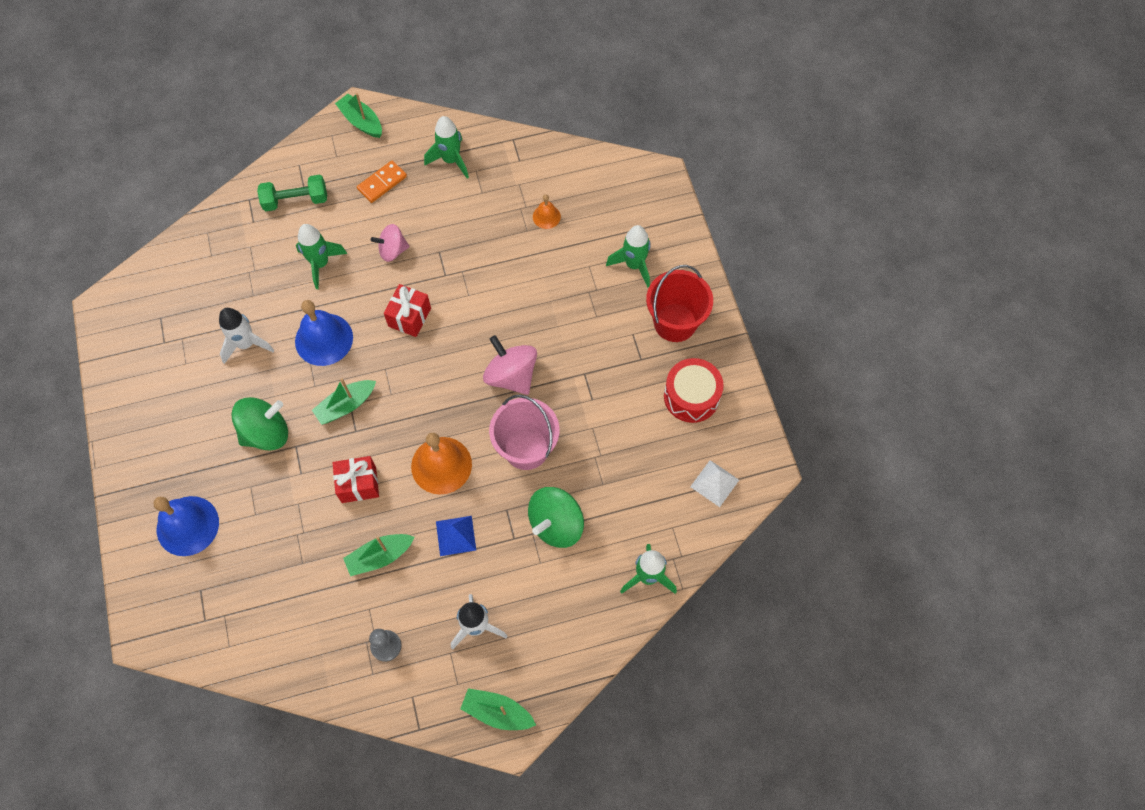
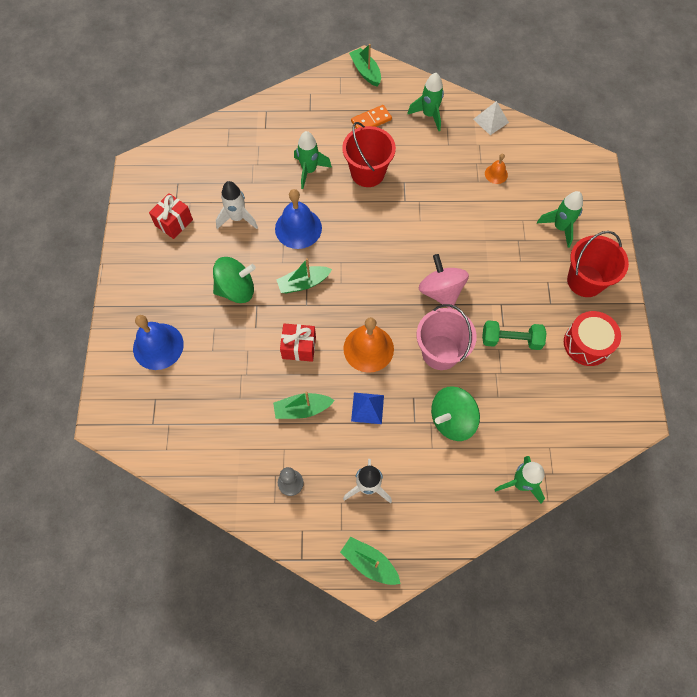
camera: 15 degrees right, 0 degrees up
green dumbbell [257,175,327,211] -> green dumbbell moved to [482,320,547,350]
pink spinning top [371,224,410,262] -> red bucket [342,122,396,187]
red gift [384,284,431,337] -> red gift moved to [149,193,193,239]
white pyramid [690,460,739,507] -> white pyramid moved to [473,101,509,135]

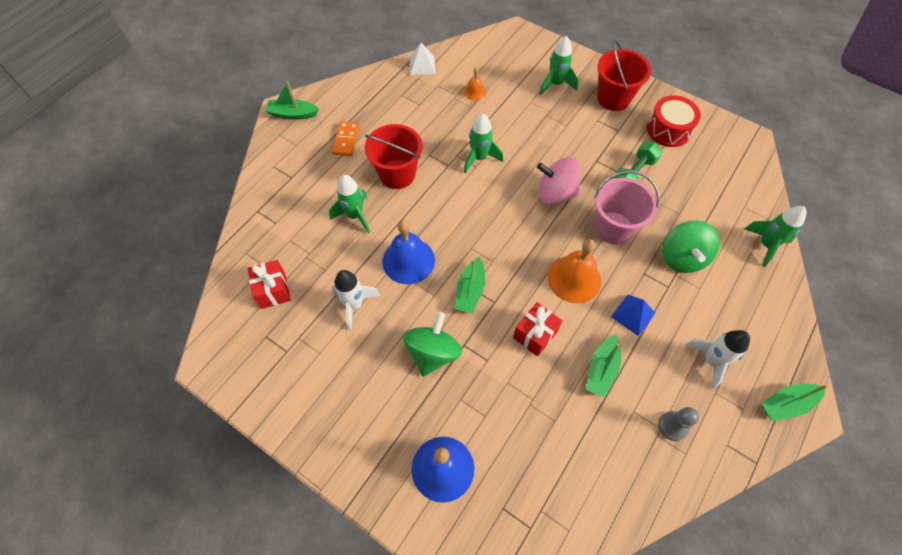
camera: 55 degrees left, 5 degrees down
red gift [149,193,193,239] -> red gift moved to [248,260,291,309]
green rocket [407,73,444,131] -> green rocket moved to [464,114,503,174]

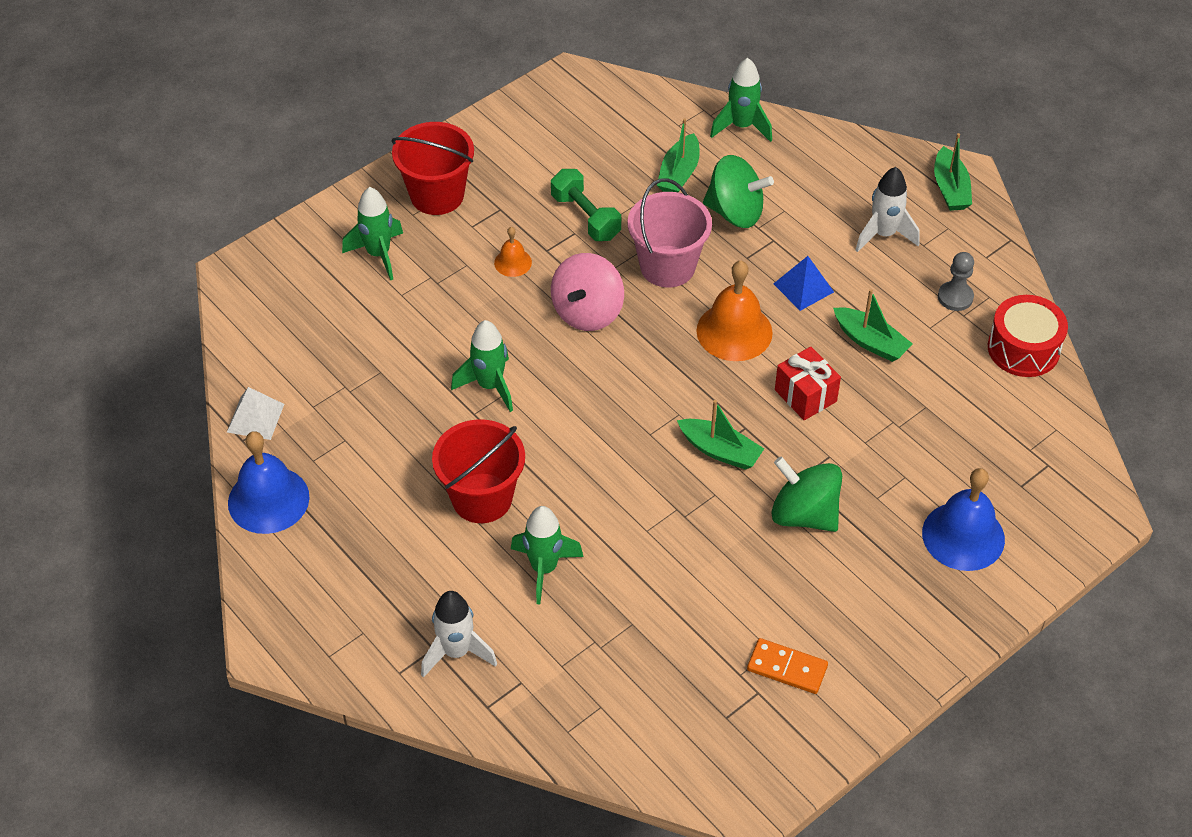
camera: 75 degrees left, 10 degrees down
red gift [248,260,291,309] -> none
green boat [265,81,319,120] -> green boat moved to [657,118,700,192]
orange domino [332,121,360,156] -> orange domino moved to [747,638,828,694]
white rocket [332,270,381,331] -> white rocket moved to [421,591,497,678]
blue bell [382,220,435,284] -> blue bell moved to [228,431,310,534]
orange bell [464,67,486,101] -> orange bell moved to [494,227,532,277]
red drum [647,95,701,147] -> red drum moved to [988,295,1068,377]

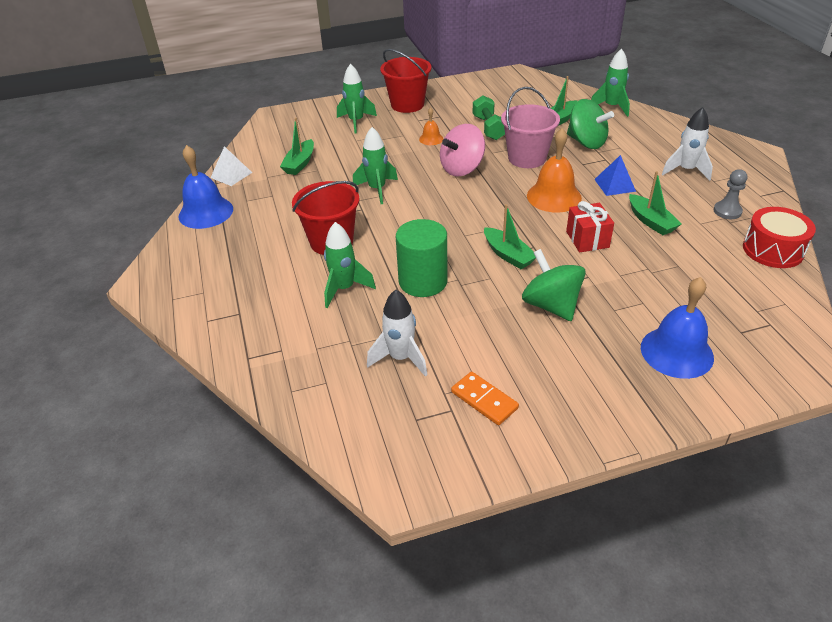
camera: 25 degrees right, 10 degrees down
white rocket [421,591,497,678] -> white rocket moved to [367,290,428,377]
green boat [934,133,972,211] -> green boat moved to [280,118,314,175]
none -> green cylinder [396,219,448,297]

